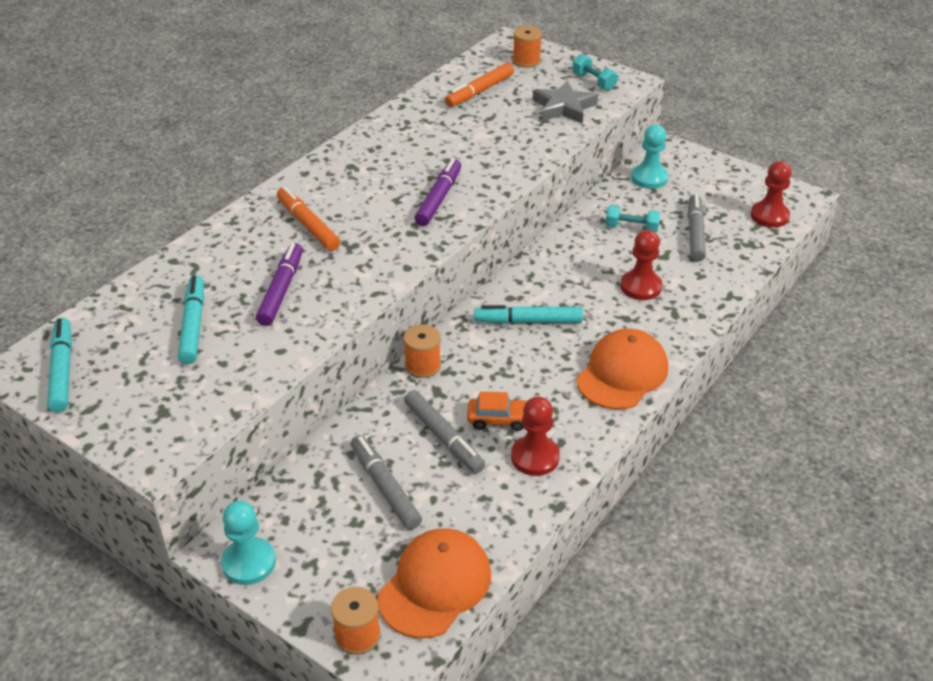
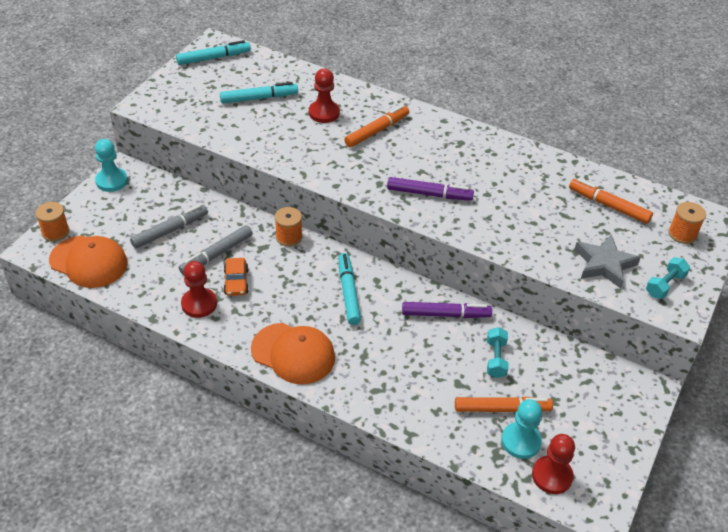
camera: 80 degrees right, 5 degrees up
purple marker [256,243,303,326] -> purple marker moved to [402,302,492,318]
red pawn [621,230,662,300] -> red pawn moved to [309,68,340,123]
turquoise pawn [631,125,668,189] -> turquoise pawn moved to [501,399,542,459]
grey marker [688,194,706,262] -> orange marker [455,397,553,412]

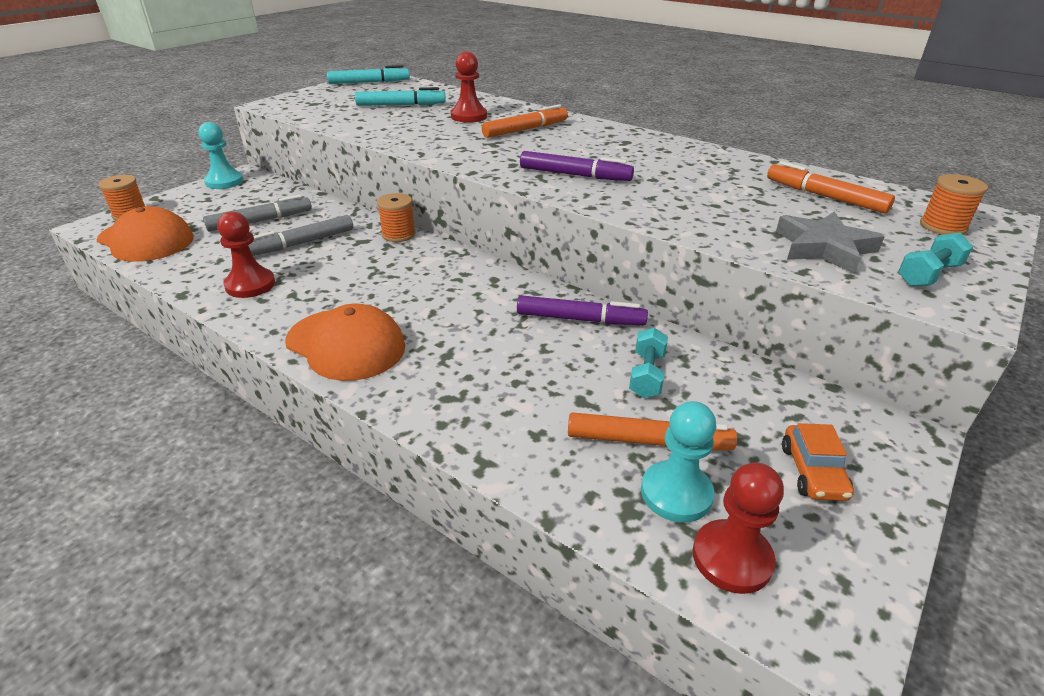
camera: 10 degrees right, 10 degrees down
orange car [223,258,249,296] -> orange car moved to [782,423,854,501]
turquoise marker [338,253,361,325] -> none

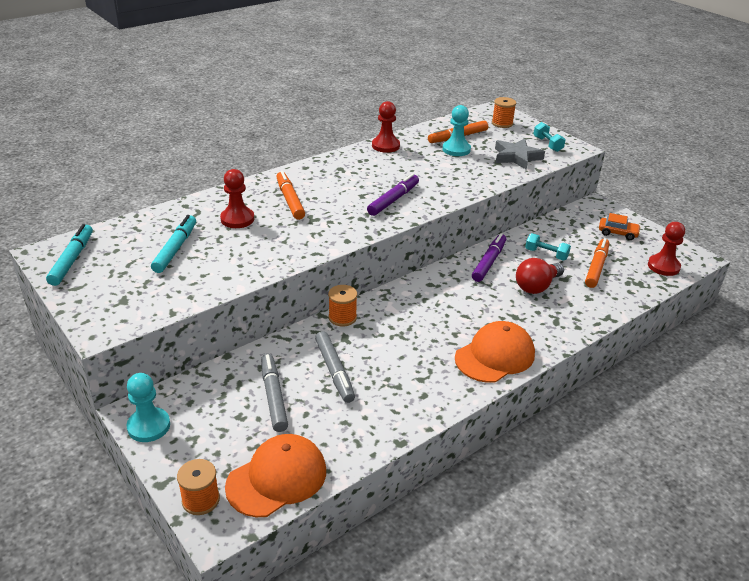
camera: 75 degrees left, 0 degrees up
red pawn [217,211,275,298] -> red pawn moved to [372,101,400,153]
turquoise pawn [641,401,716,523] -> turquoise pawn moved to [442,105,471,156]
none -> red light bulb [516,258,564,294]

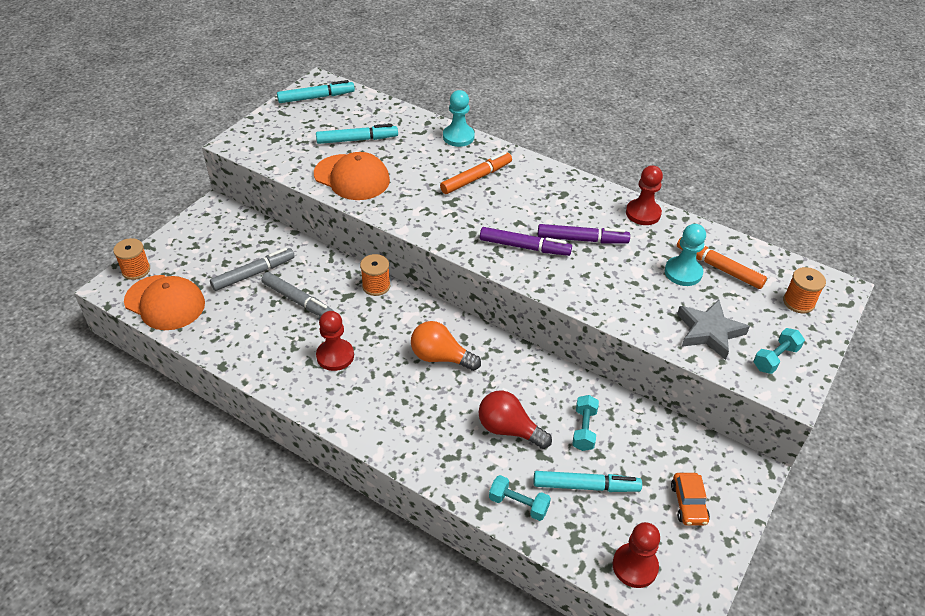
camera: 70 degrees right, 10 degrees up
turquoise pawn [127,373,170,442] -> turquoise pawn moved to [443,90,475,147]
red pawn [220,169,254,228] -> red pawn moved to [316,311,354,371]
grey marker [315,331,355,403] -> grey marker turned 105 degrees counterclockwise [262,272,335,317]
orange cap [455,321,535,383] -> orange cap moved to [314,152,390,200]
purple marker [472,233,506,282] -> purple marker moved to [538,224,630,244]
orange marker [585,238,609,288] -> turquoise marker [534,471,642,492]
none -> orange light bulb [411,321,481,371]
none -> turquoise dumbbell [489,475,551,521]

